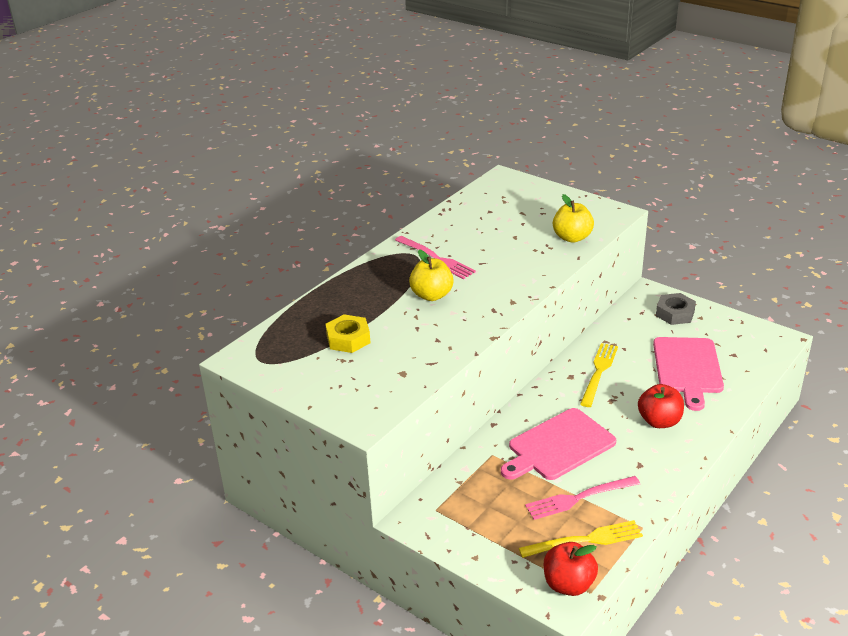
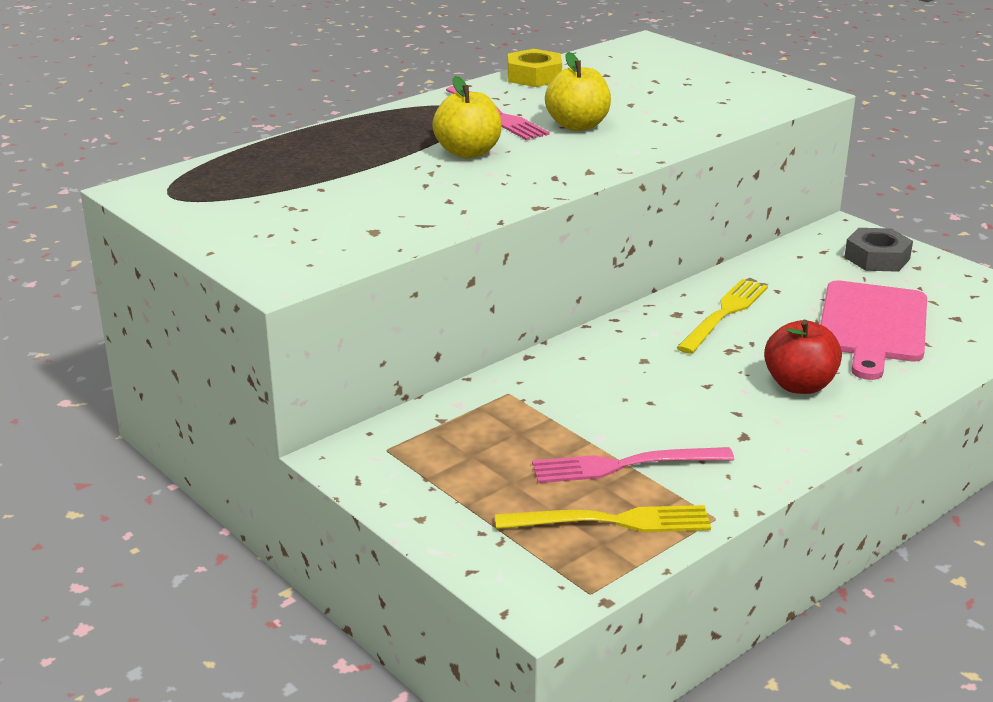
camera: 10 degrees right, 5 degrees down
yellow nut [326,314,370,353] -> yellow nut moved to [508,49,562,87]
pink cutting board [501,408,616,480] -> none
red apple [544,542,598,596] -> none
yellow apple [553,194,594,243] -> yellow apple moved to [545,52,611,131]

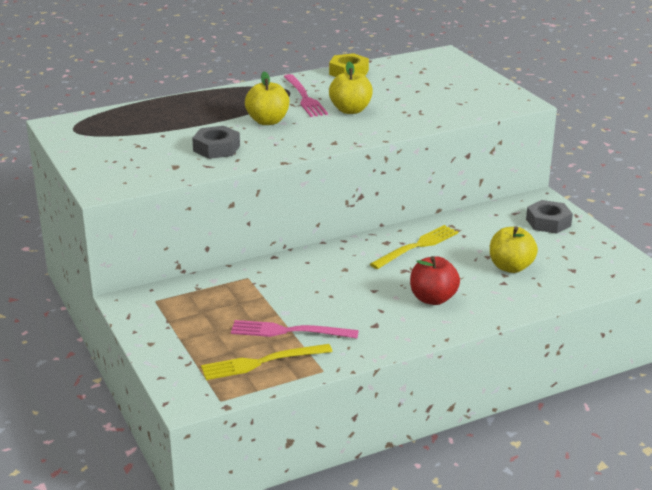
camera: 15 degrees right, 0 degrees up
yellow fork [495,505,711,532] -> yellow fork turned 150 degrees clockwise [201,344,333,380]
pink cutting board [820,280,927,380] -> yellow apple [490,226,538,273]
none -> grey nut [192,126,240,159]

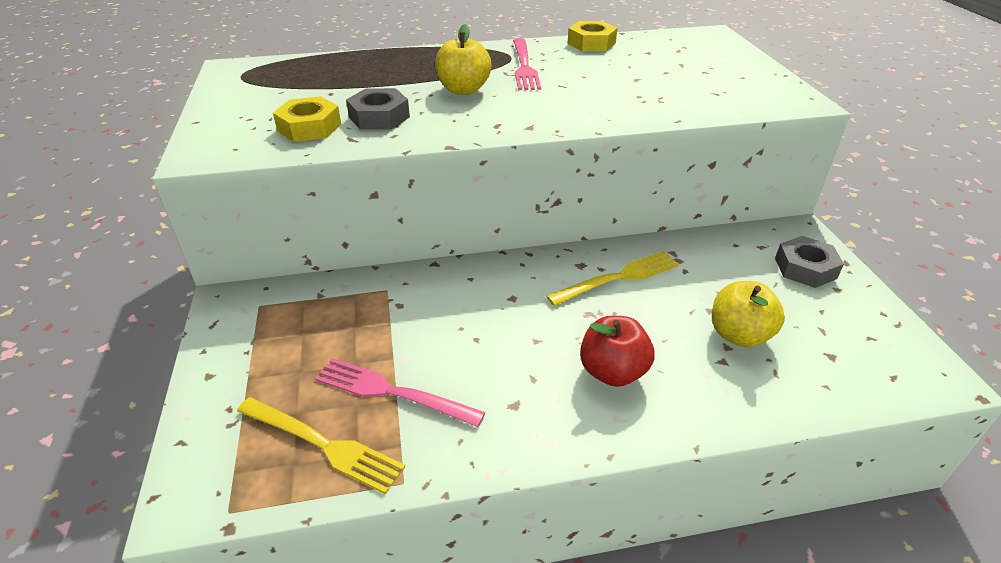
camera: 15 degrees right, 10 degrees up
yellow fork [201,344,333,380] -> yellow fork turned 150 degrees counterclockwise [237,397,405,494]
yellow apple [329,61,373,114] -> none
none -> yellow nut [273,96,341,142]

